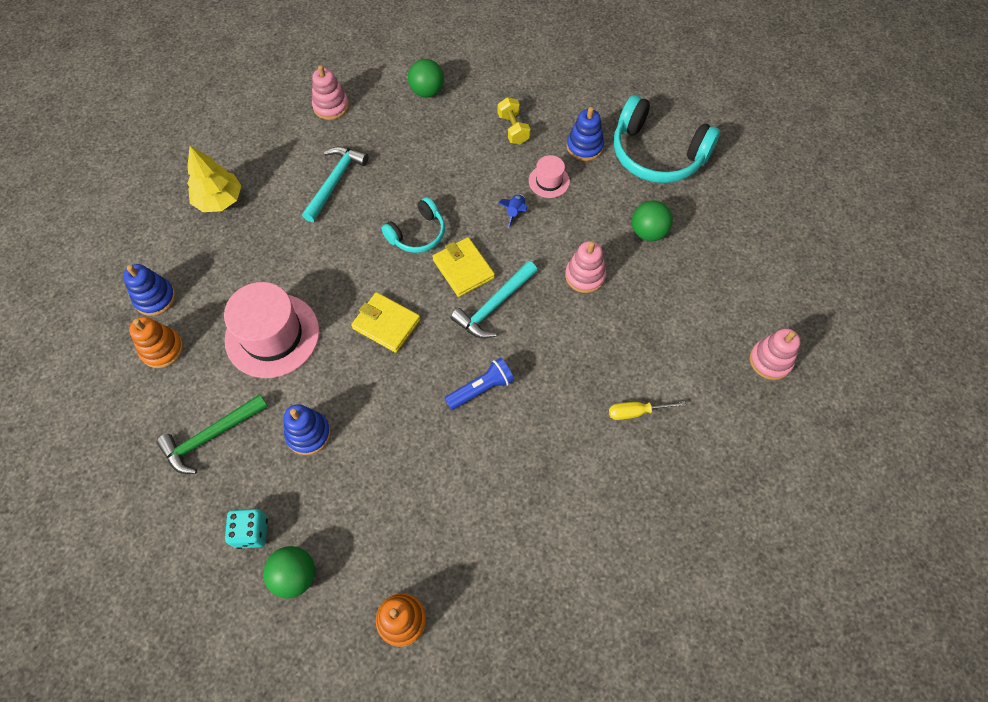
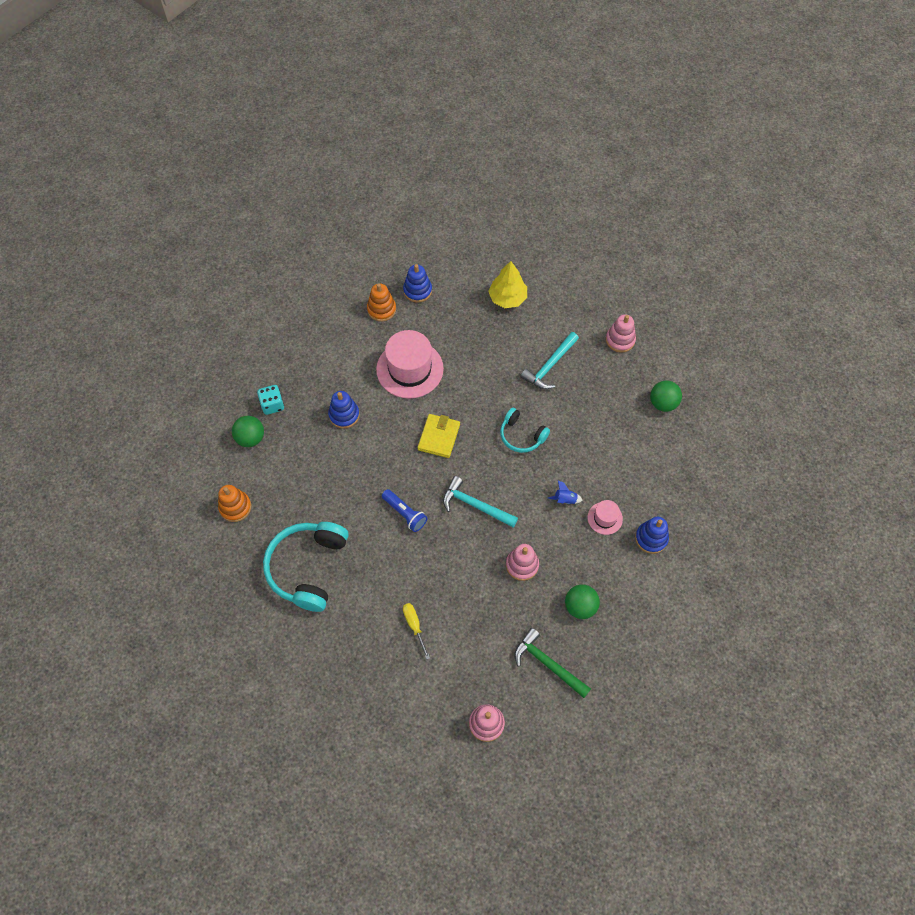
camera: 75 degrees right, 0 degrees up
green hammer [156,394,268,474] -> green hammer moved to [514,628,591,698]
turquoise hammer [302,147,369,222] -> turquoise hammer turned 120 degrees clockwise [521,332,579,389]
yellow wallet [432,237,495,297] -> none
yellow dumbbell [498,97,530,144] -> none
turquoise headphones [614,95,720,183] -> turquoise headphones moved to [263,522,349,612]

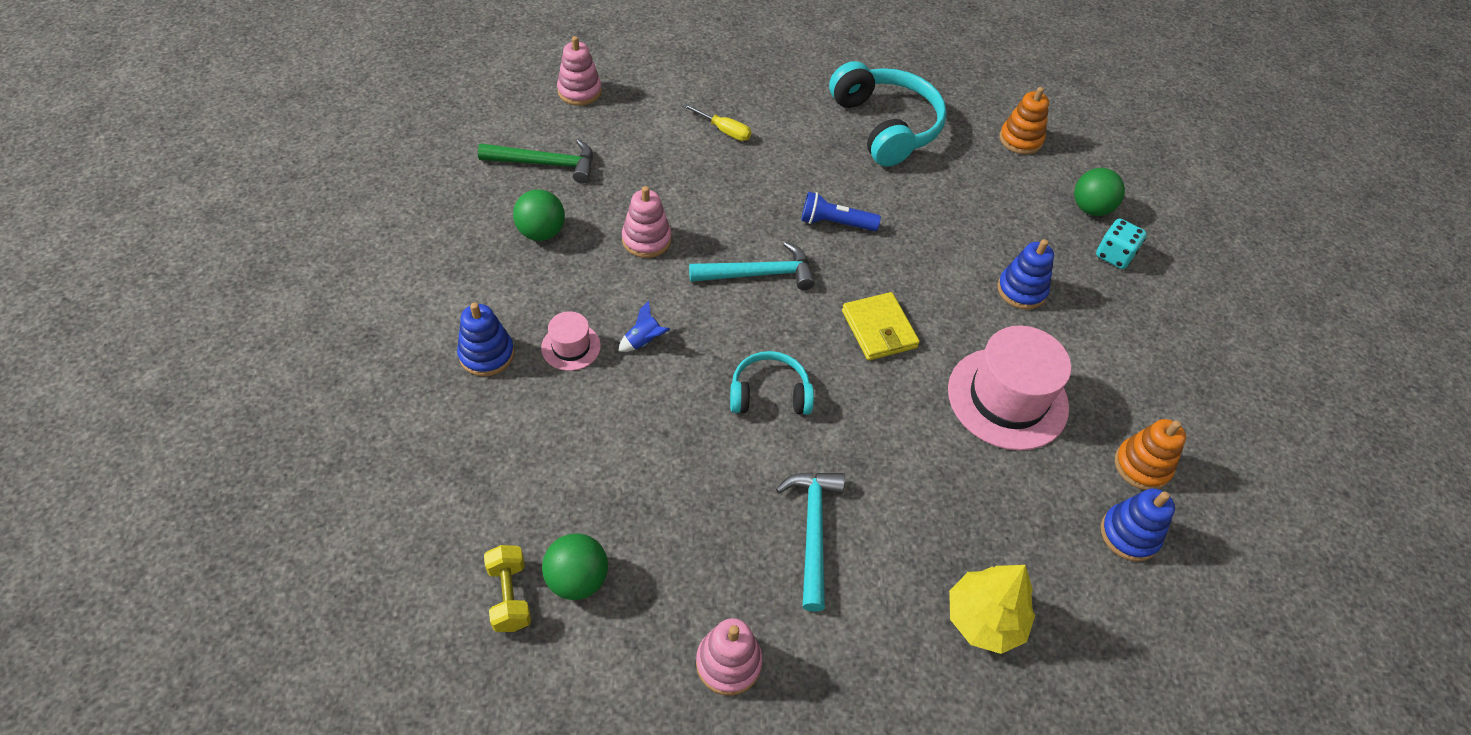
camera: 140 degrees right, 10 degrees down
none -> yellow dumbbell [484,545,531,632]

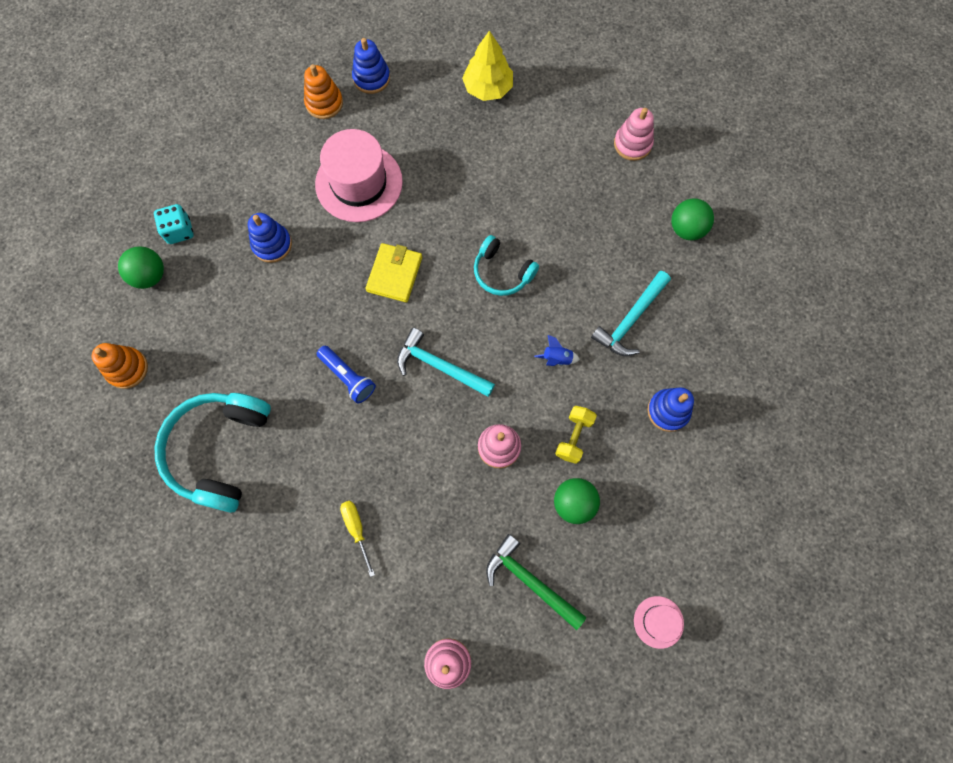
camera: 140 degrees left, 20 degrees up
yellow dumbbell [484,545,531,632] -> yellow dumbbell moved to [555,406,597,464]
pink hat [541,311,601,371] -> pink hat moved to [634,596,684,649]
turquoise hammer [776,472,845,612] -> turquoise hammer moved to [591,271,671,356]

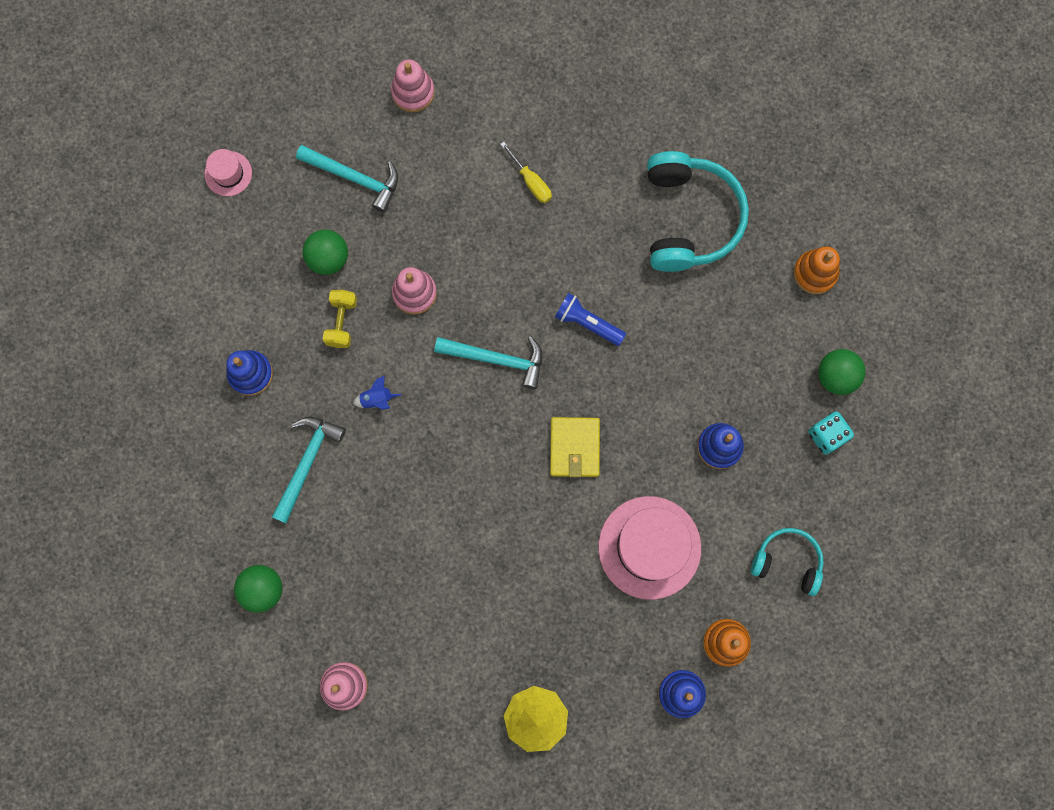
camera: 165 degrees right, 5 degrees up
turquoise headphones [474,235,539,296] -> turquoise headphones moved to [751,528,824,596]
green hammer [486,534,586,630] -> turquoise hammer [296,145,398,213]

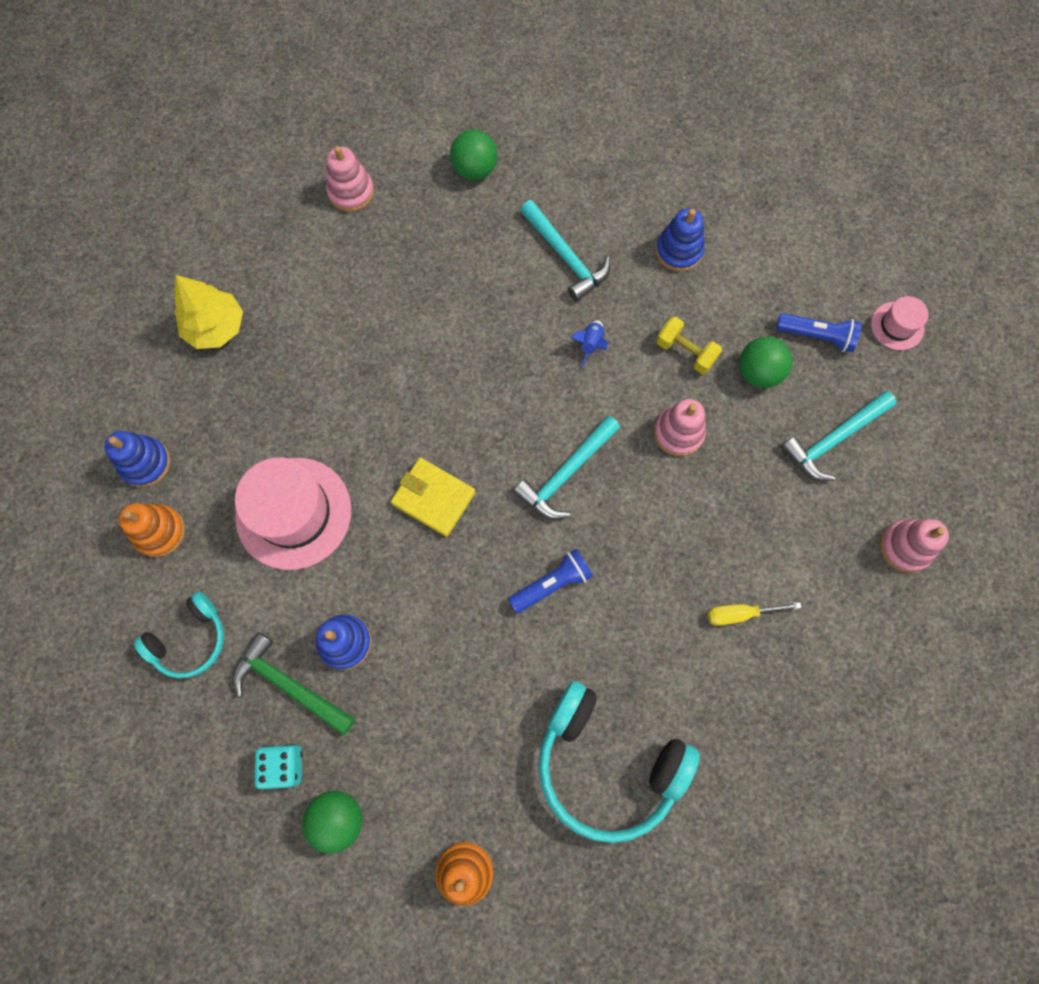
camera: 120 degrees right, 5 degrees down
none -> green hammer [233,632,355,736]
none -> blue flashlight [776,313,862,352]

